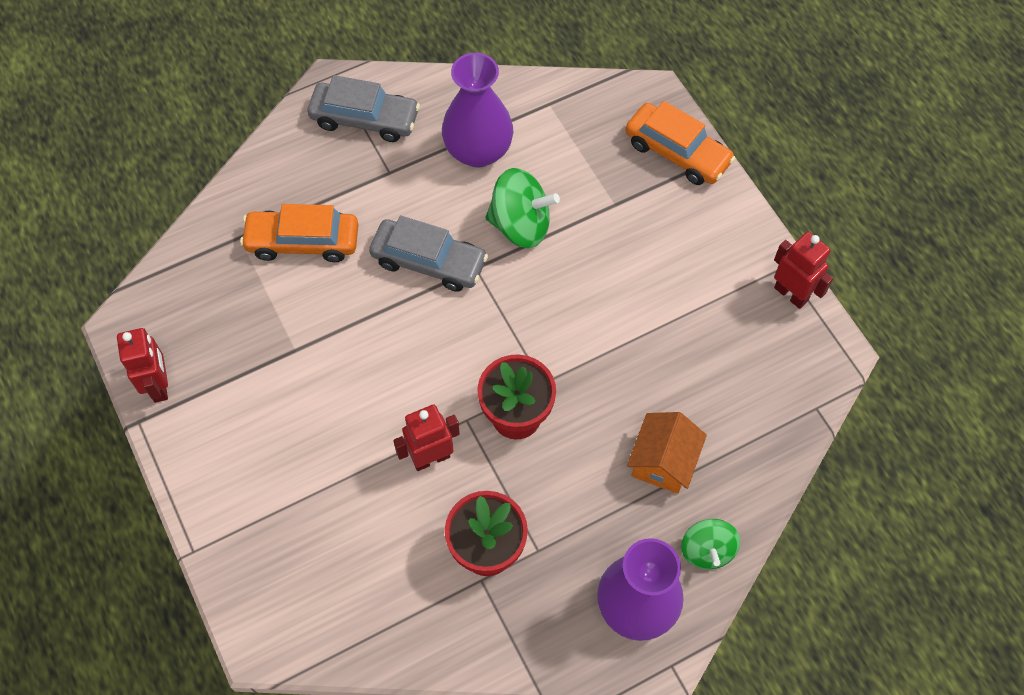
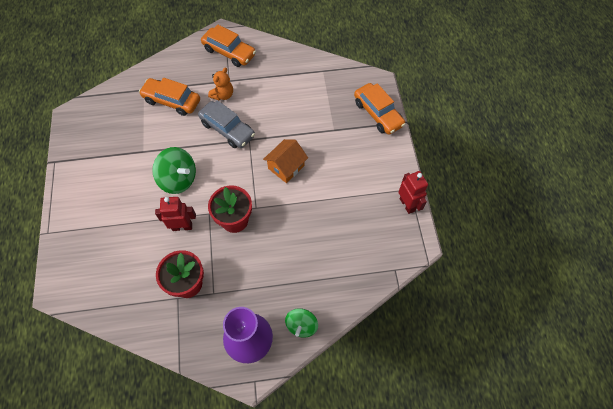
camera: 20 degrees right, 0 degrees up
red robot [117,328,168,403] -> none
grey car [308,75,420,142] -> orange car [201,24,256,67]
purple vase [442,53,513,167] -> none
green spinning top [485,168,560,248] -> green spinning top moved to [152,147,196,194]
orange house [627,412,707,494] -> orange house moved to [263,139,308,183]
none -> orange teddy bear [208,68,233,100]

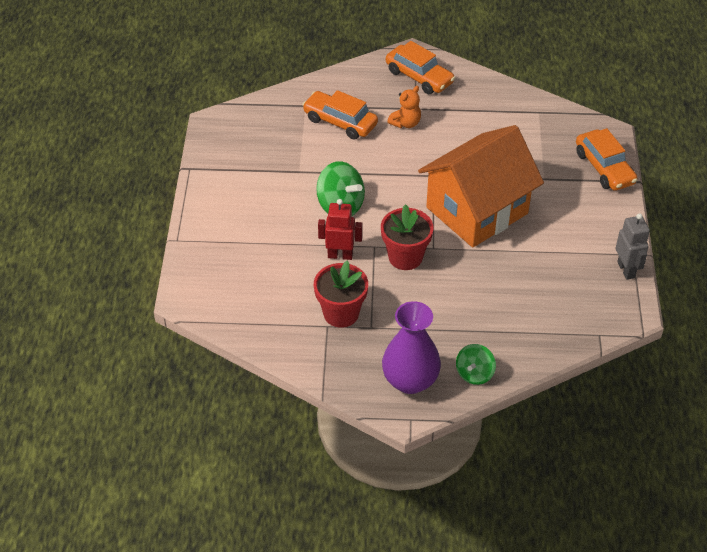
camera: 10 degrees right, 15 degrees down
grey car [198,100,255,148] -> none
orange house [263,139,308,183] -> orange house [418,125,544,248], size x2.18
red robot [398,171,428,214] -> grey robot [616,213,650,280]

